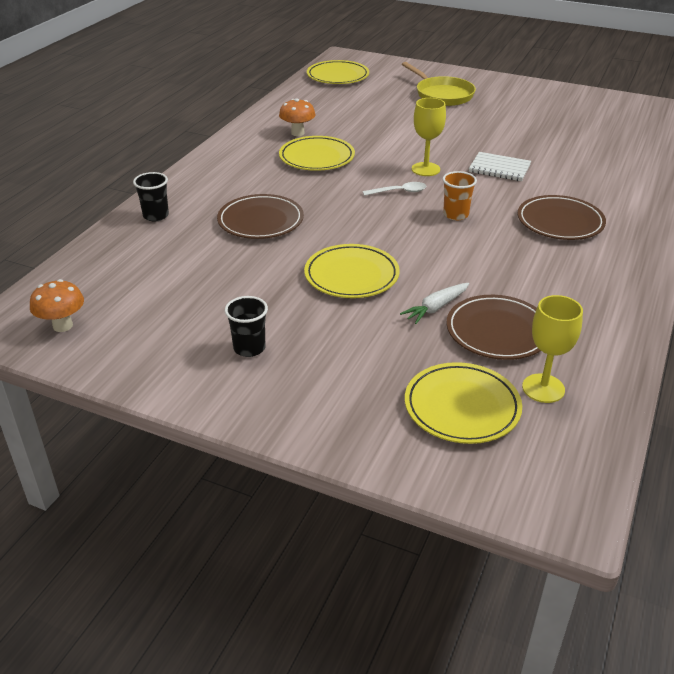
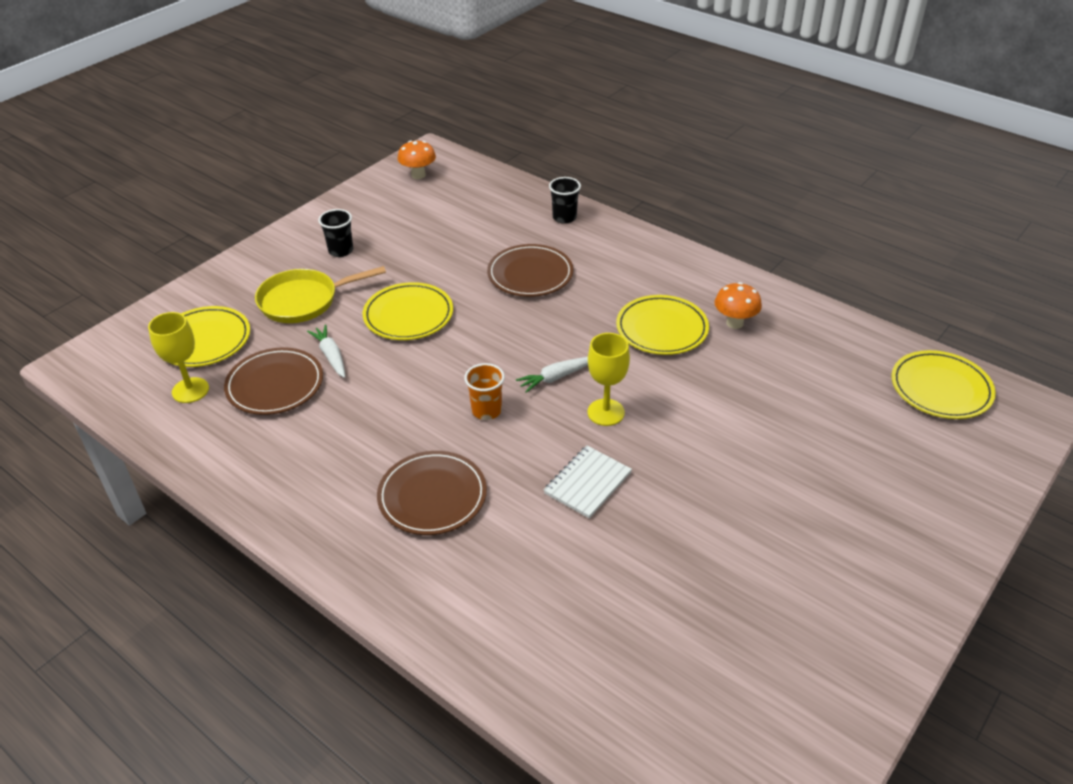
camera: 105 degrees right, 5 degrees up
white spoon [363,182,427,196] -> white carrot [516,357,588,393]
yellow pan [402,62,476,106] -> yellow pan moved to [255,266,386,323]

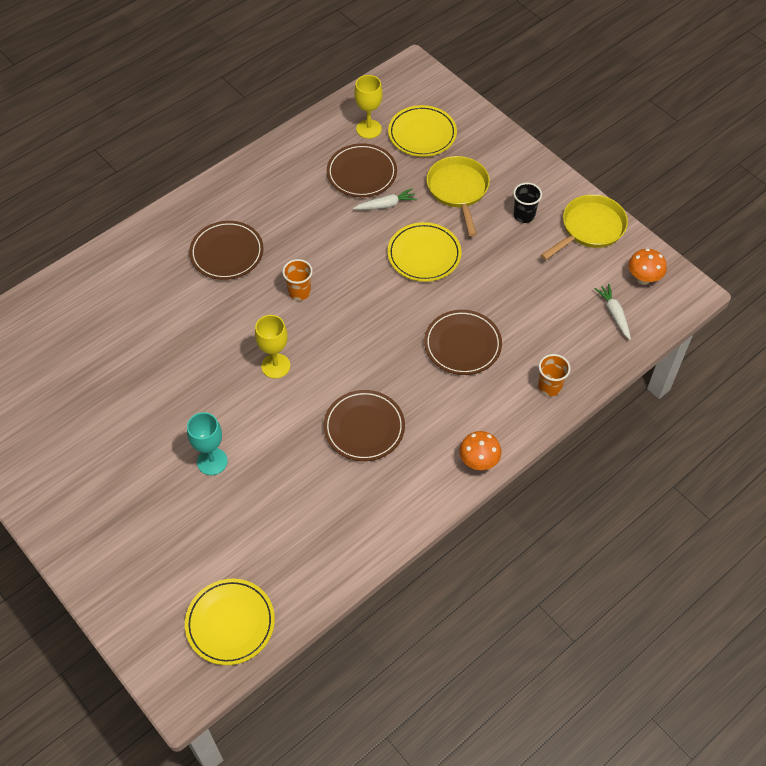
camera: 100 degrees right, 15 degrees up
white carrot [516,357,588,393] -> white carrot moved to [594,284,631,340]
white notebook [544,446,632,519] -> none
black cup [549,177,581,224] -> orange cup [538,354,571,396]
yellow plate [616,295,709,355] -> brown plate [324,390,405,461]
orange mushroom [715,282,762,329] -> orange mushroom moved to [459,431,501,470]
none -> turquoise goblet [187,412,228,475]
none -> yellow pan [541,194,628,260]

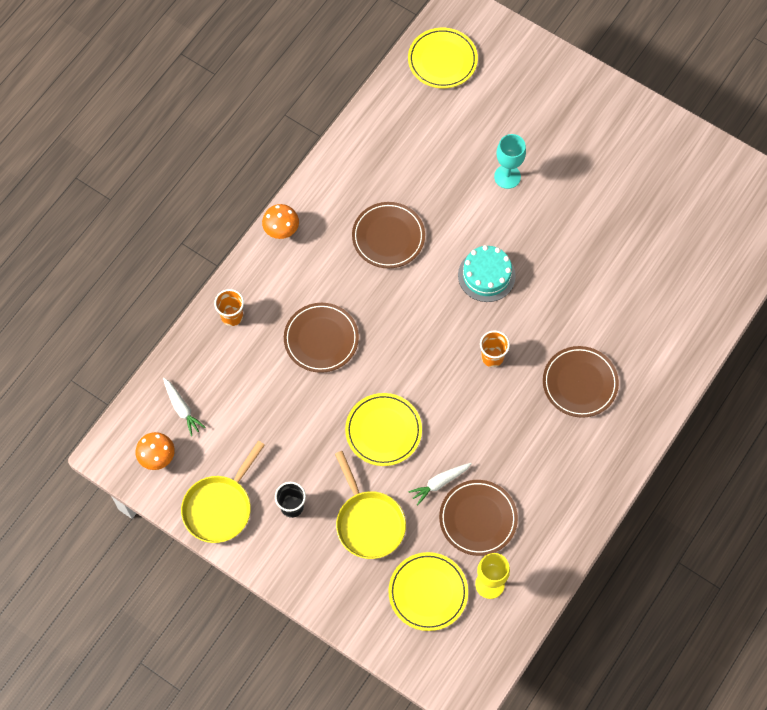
camera: 165 degrees right, 10 degrees up
yellow goblet [255,315,290,379] -> turquoise cake [458,245,516,302]

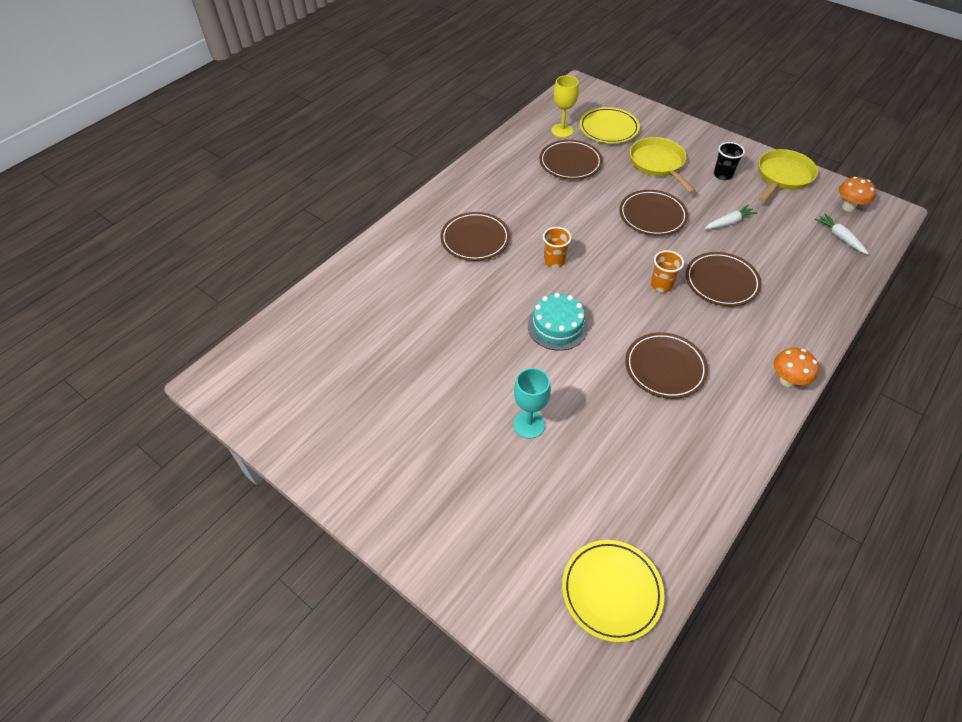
camera: 175 degrees left, 15 degrees down
orange cup [214,289,244,326] -> orange cup moved to [651,250,684,292]
yellow plate [345,393,422,466] -> brown plate [619,190,688,236]
white carrot [408,463,472,505] -> white carrot moved to [704,205,758,229]

